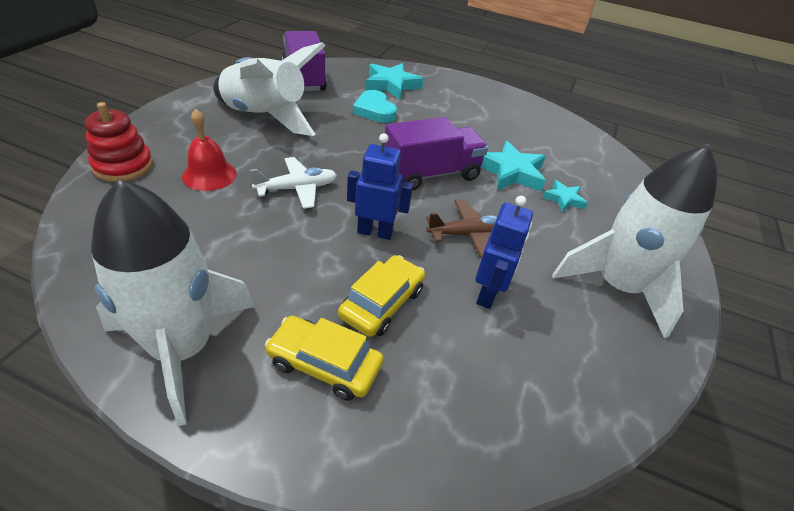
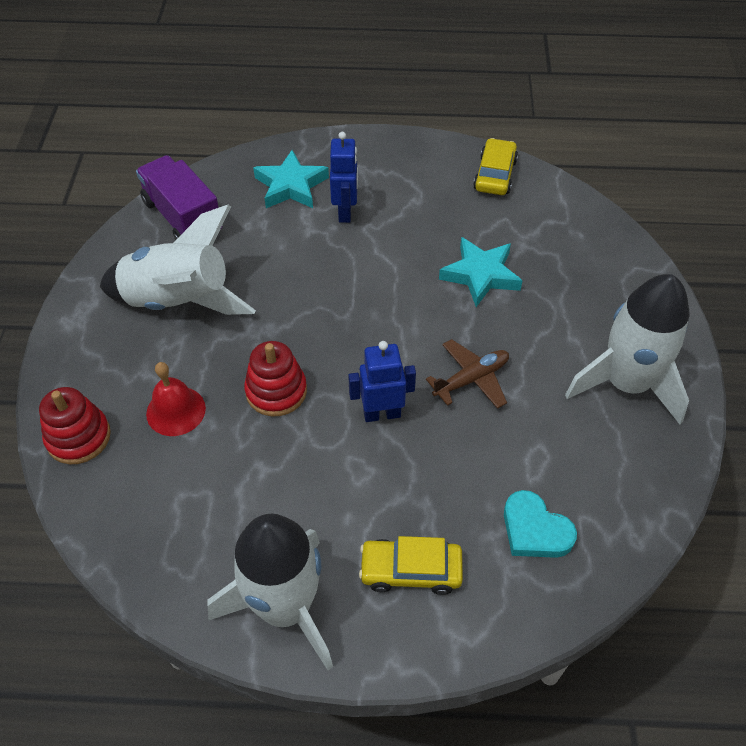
camera: 15 degrees left, 10 degrees up
white plane [250,157,337,209] -> red stacking toy [244,341,307,416]
yellow car [338,255,425,337] -> yellow car moved to [473,138,518,195]
turquoise heart [353,90,397,123] -> turquoise heart moved to [504,490,577,558]
purple truck [385,117,488,191] -> none
blue robot [475,196,533,309] -> blue robot moved to [330,132,358,223]
turquoise star [542,180,588,212] -> none

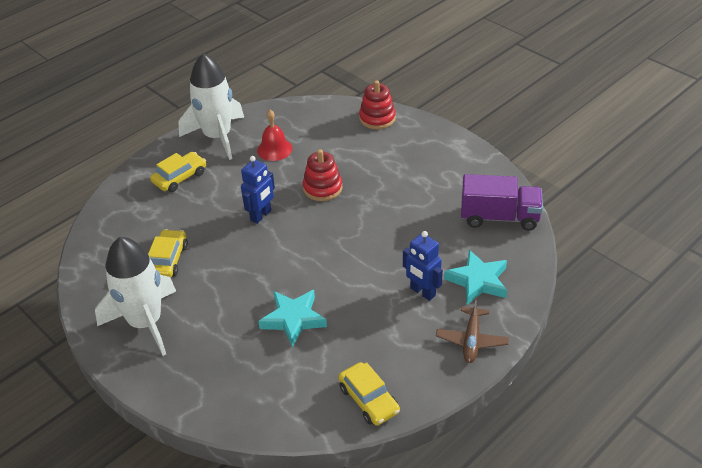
camera: 135 degrees right, 10 degrees down
white rocket [100,205,256,315] -> none
red bell [146,362,206,436] -> red bell moved to [257,110,293,161]
brown plane [426,339,509,409] -> brown plane moved to [436,297,509,363]
turquoise heart [504,490,577,558] -> none
none -> yellow car [148,229,188,278]

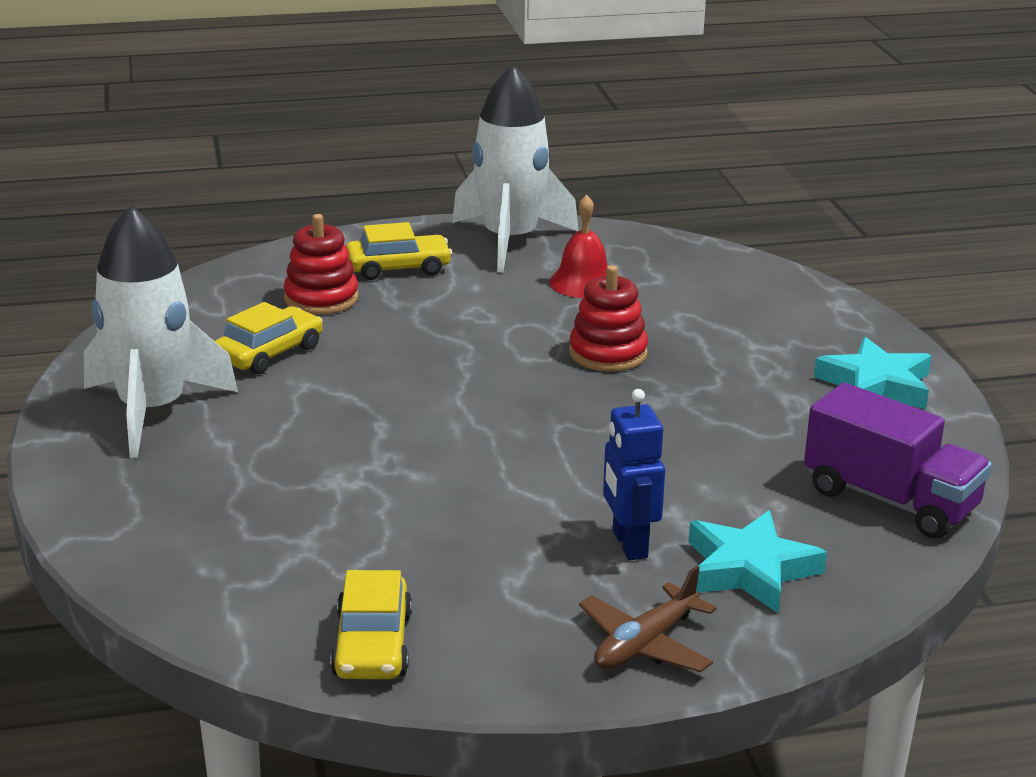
camera: 30 degrees right, 15 degrees down
blue robot [241,156,275,224] -> none
turquoise star [258,290,327,347] -> turquoise star moved to [814,337,931,409]
red stacking toy [359,81,396,129] -> red stacking toy moved to [283,214,358,315]

